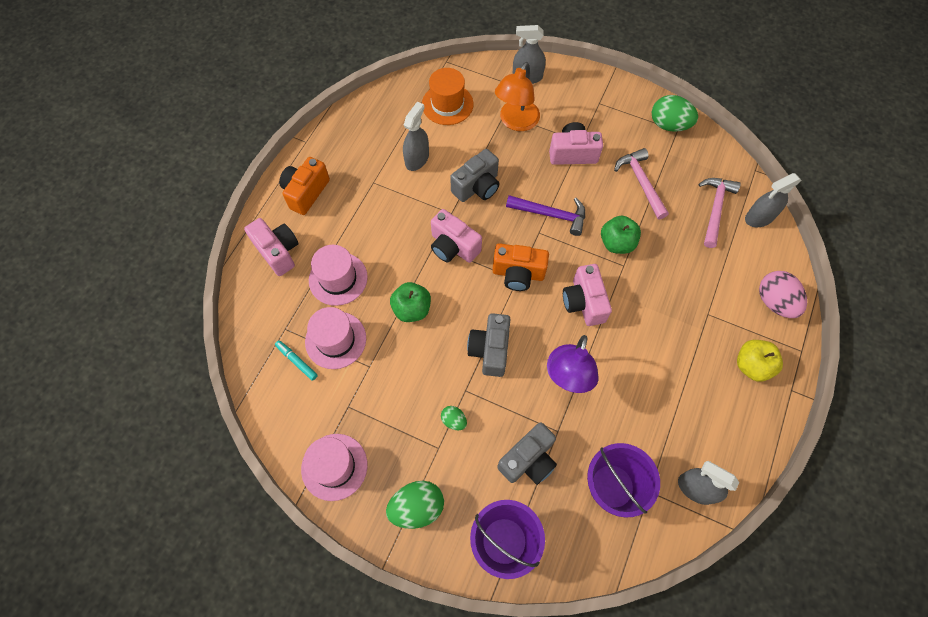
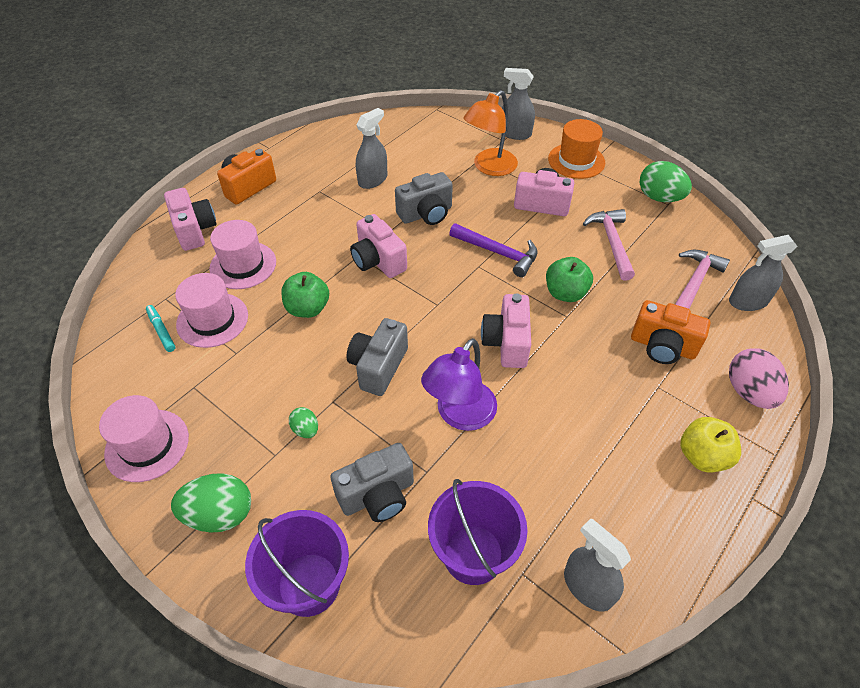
camera: 15 degrees right, 15 degrees down
orange hat [422,68,473,125] -> orange hat moved to [548,119,605,179]
orange camera [492,243,549,291] -> orange camera moved to [631,300,711,364]

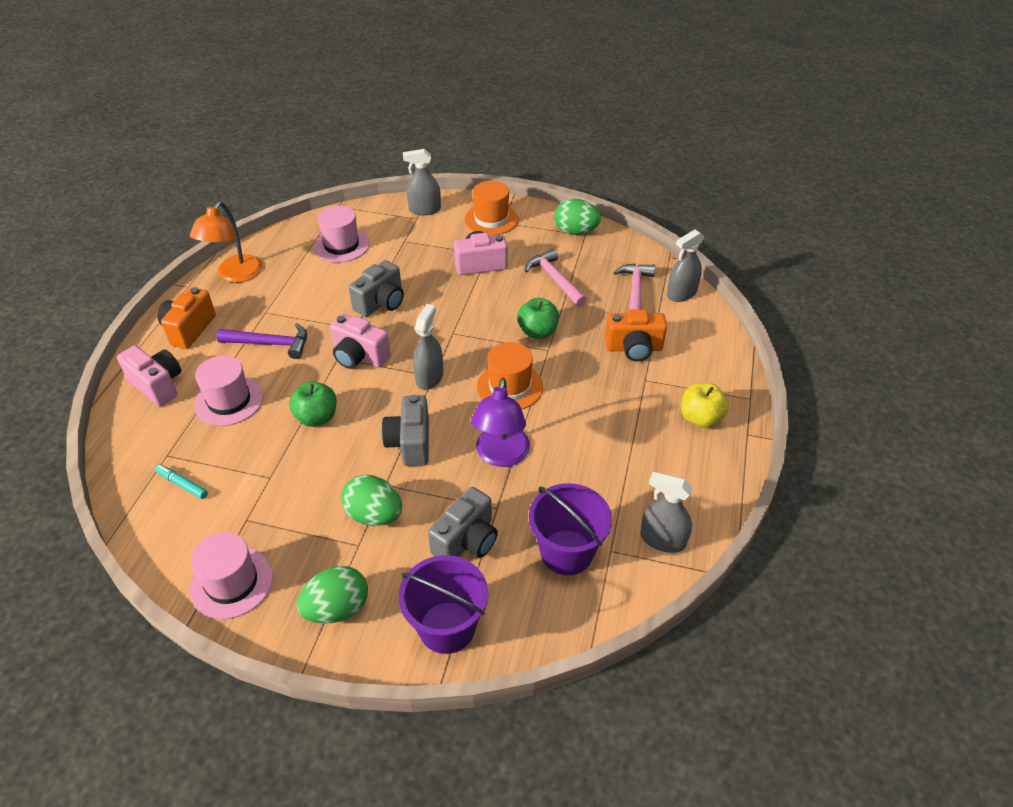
camera: 25 degrees left, 5 degrees down
pink hat [175,273,248,348] -> pink hat moved to [313,206,369,263]
green egg [289,407,318,438] -> green egg [341,475,402,526], size x1.91
grey spray bottle [356,108,387,189] -> grey spray bottle moved to [413,304,443,390]
purple hammer [449,223,537,277] -> purple hammer moved to [216,323,307,359]
orange lamp [464,90,518,176] -> orange lamp moved to [190,202,262,283]
pink camera [481,294,531,368] -> orange hat [477,342,543,409]
pink egg [729,348,789,409] -> none

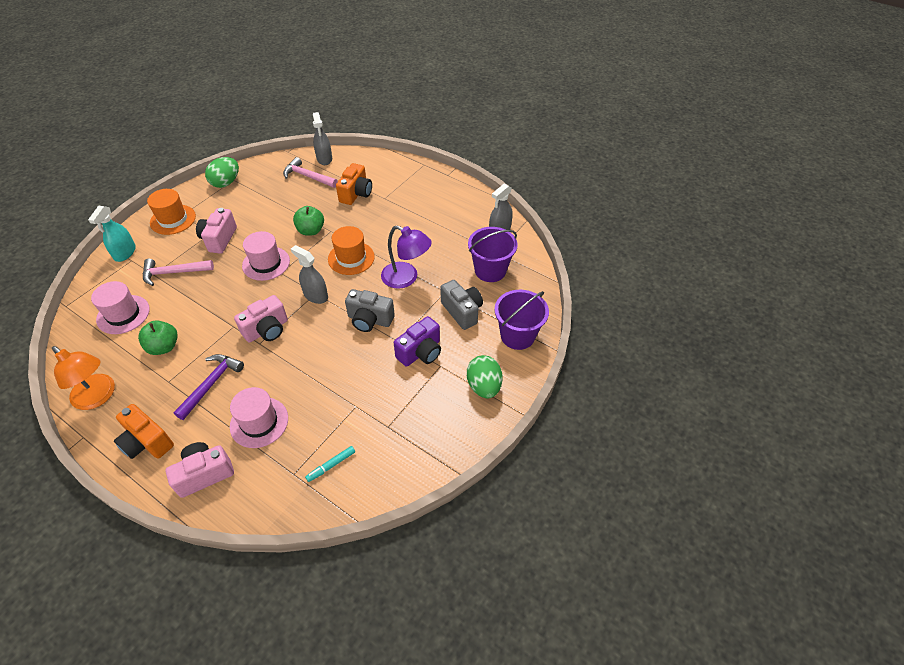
camera: 70 degrees left, 5 degrees up
pink hat [190,532,273,619] -> pink hat moved to [242,231,290,281]
green apple [289,381,337,427] -> green apple moved to [138,320,178,355]
green egg [341,475,402,526] -> purple camera [394,316,441,367]
grey camera [349,260,404,317] -> none
grey spray bottle [403,149,441,215] -> turquoise spray bottle [88,206,136,262]
pink hammer [525,249,587,307] -> pink hammer moved to [143,259,214,286]
yellow apple [681,383,729,428] -> none

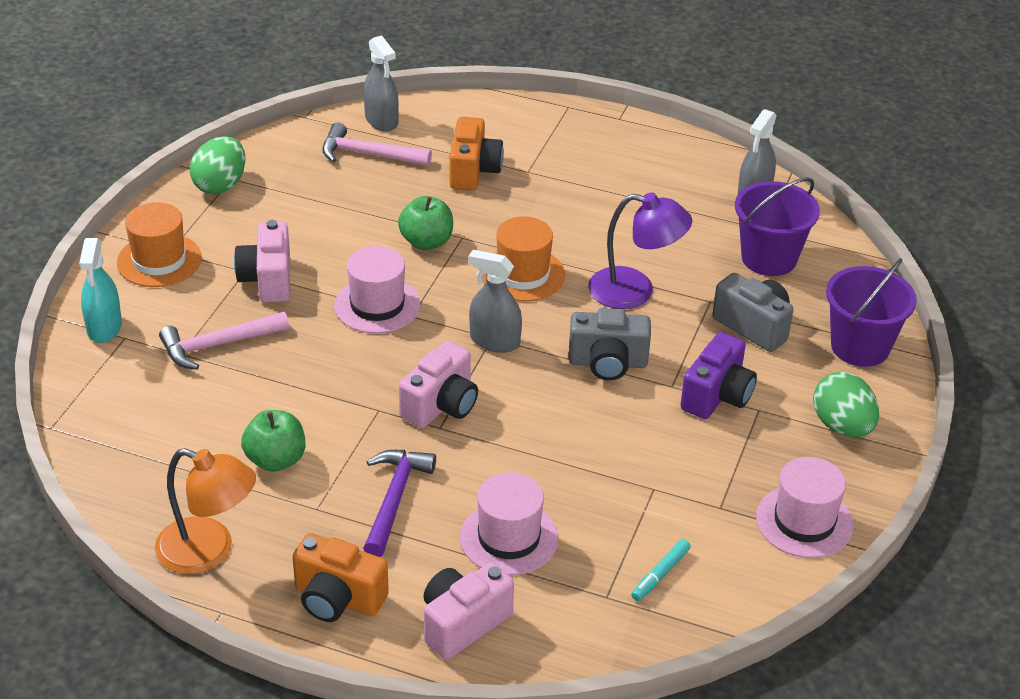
camera: 15 degrees left, 10 degrees down
pink hat [91,281,150,334] -> pink hat moved to [756,457,854,558]

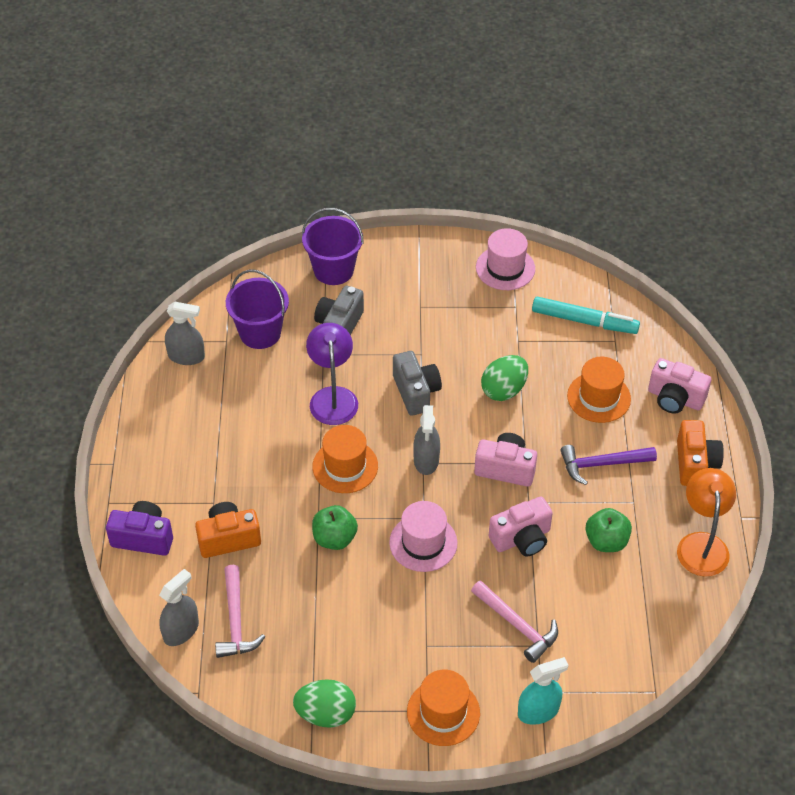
camera: 110 degrees left, 10 degrees up
pink camera [234,220,290,303] -> pink camera moved to [489,497,553,556]
pink hat [460,472,558,575] -> orange hat [567,357,631,423]
turquoise marker [631,539,691,601] -> turquoise marker [532,297,640,334], size x1.96
purple camera [680,332,757,419] -> purple camera moved to [106,501,173,556]
green egg [813,372,879,437] -> green egg moved to [481,355,528,401]

